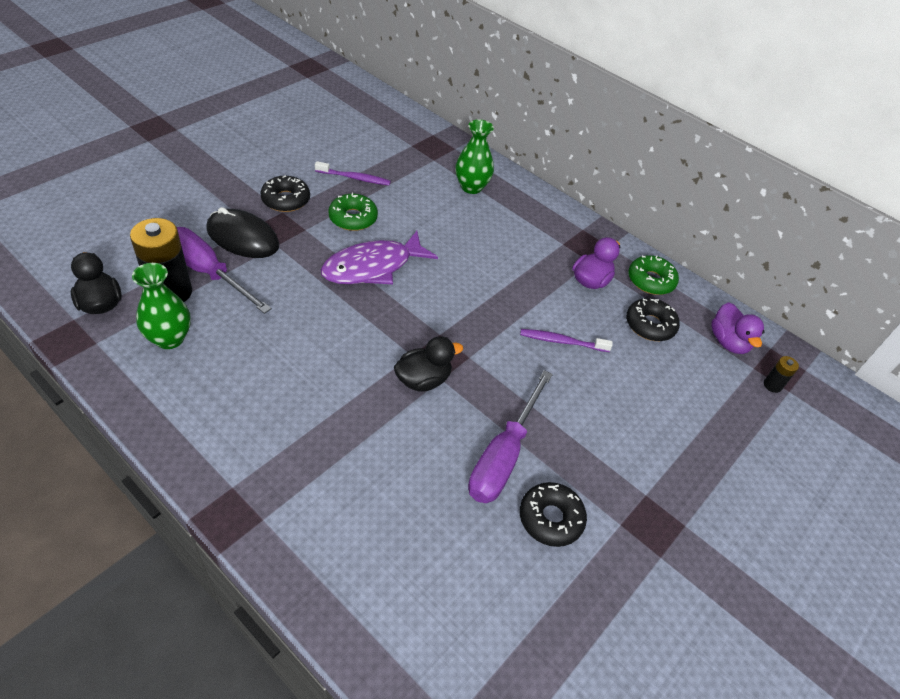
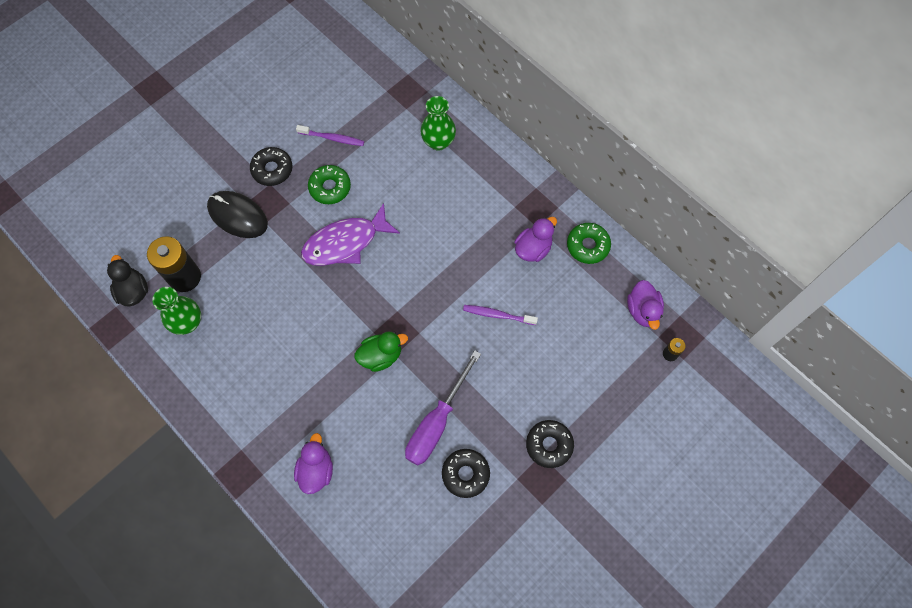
camera: 10 degrees right, 20 degrees up
purple screwdriver [177,227,272,314] -> none
black duck [394,336,463,392] -> green duck [354,332,408,372]
black donut [626,298,680,341] -> black donut moved to [526,420,574,468]
none -> purple duck [294,433,333,494]

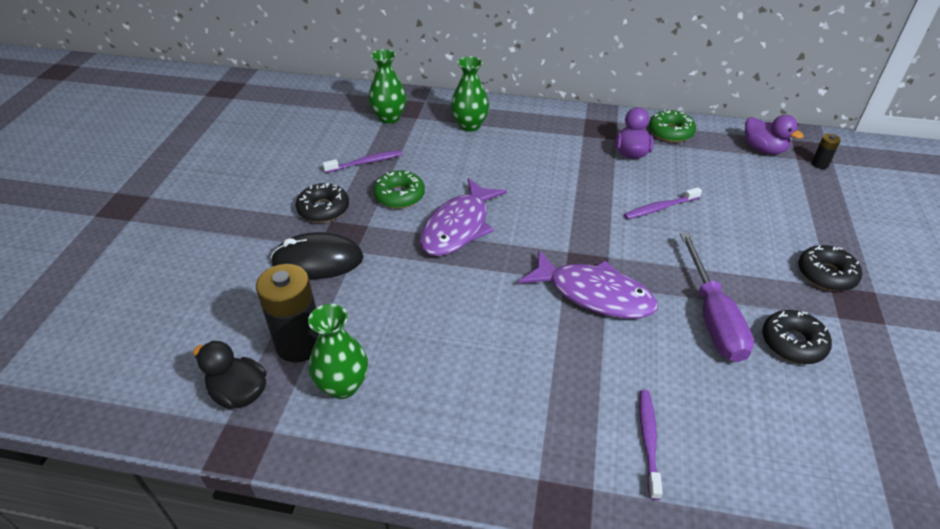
camera: 35 degrees left, 25 degrees down
purple duck [294,433,333,494] -> purple toothbrush [639,390,663,500]
green duck [354,332,408,372] -> purple fish [518,250,658,319]
none -> green vase [369,49,407,124]

